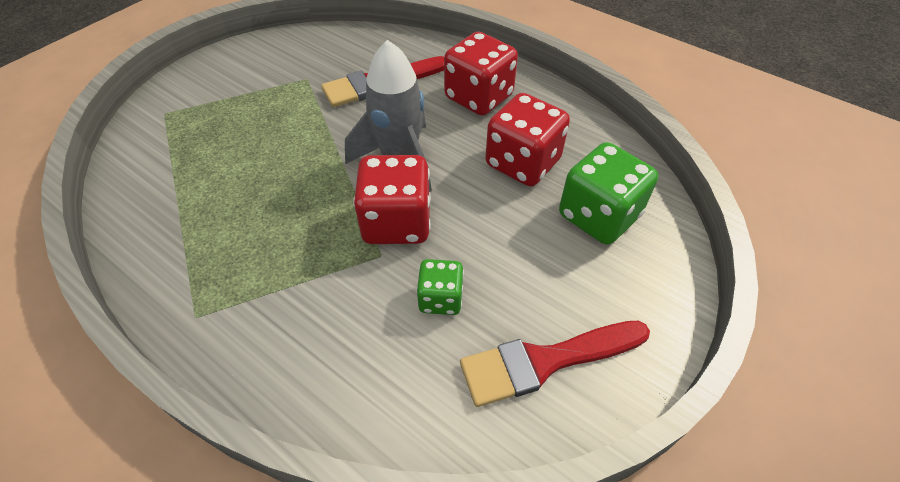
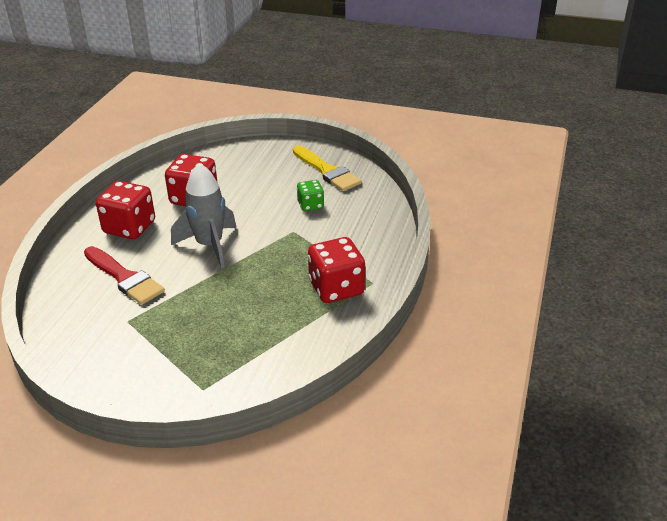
camera: 110 degrees left, 15 degrees down
red dice [353,155,431,244] -> red dice moved to [308,237,365,303]
red brush [460,321,650,407] -> yellow brush [293,146,362,191]
green dice [559,142,658,245] -> none

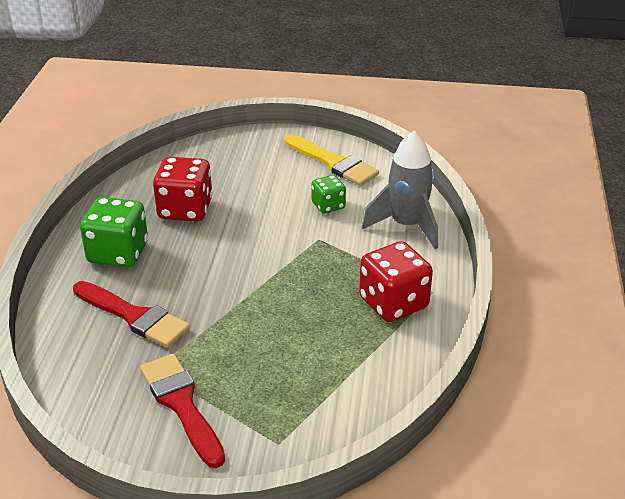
camera: 10 degrees left, 0 degrees up
red dice [96,181,155,239] -> green dice [80,197,148,267]
grey rocket [171,163,236,268] -> grey rocket moved to [362,131,438,249]
none -> red brush [140,354,225,468]

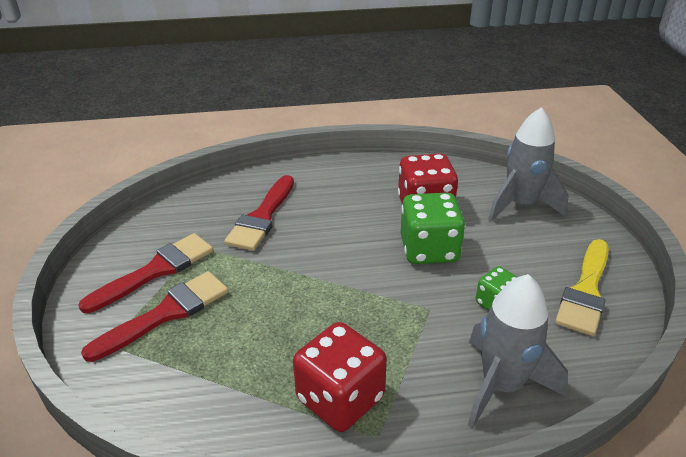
camera: 75 degrees right, 0 degrees up
green dice [80,197,148,267] -> green dice moved to [401,193,465,264]
none -> red brush [81,271,228,362]
none -> grey rocket [488,107,569,222]

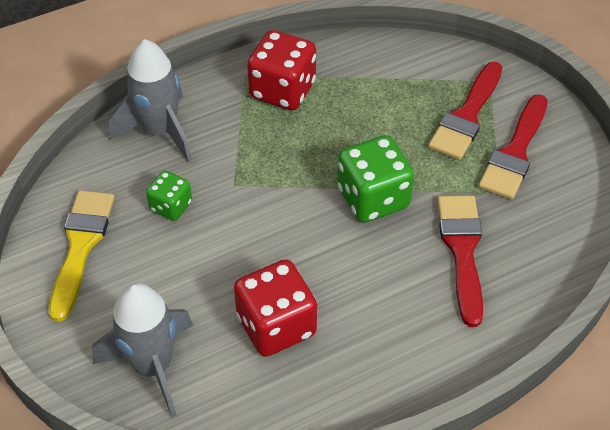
camera: 160 degrees right, 15 degrees up
green dice [401,193,465,264] -> green dice moved to [337,135,414,223]

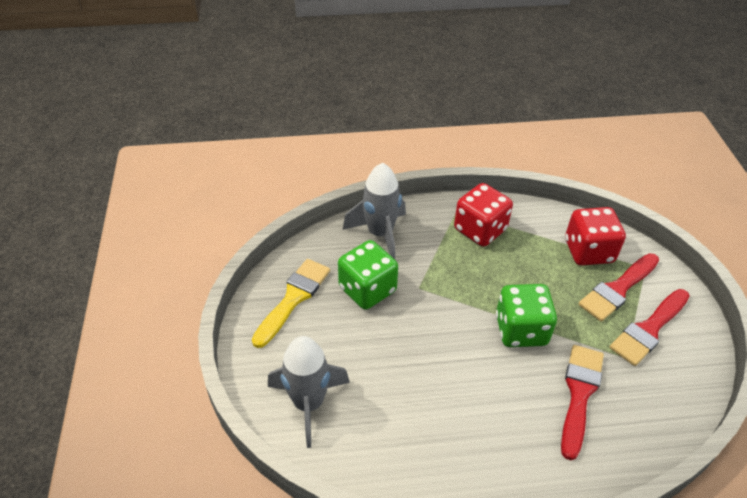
camera: 20 degrees right, 5 degrees down
green dice [146,170,192,221] -> green dice [338,240,398,310], size x1.76
red dice [234,259,317,357] -> red dice moved to [565,207,626,266]

